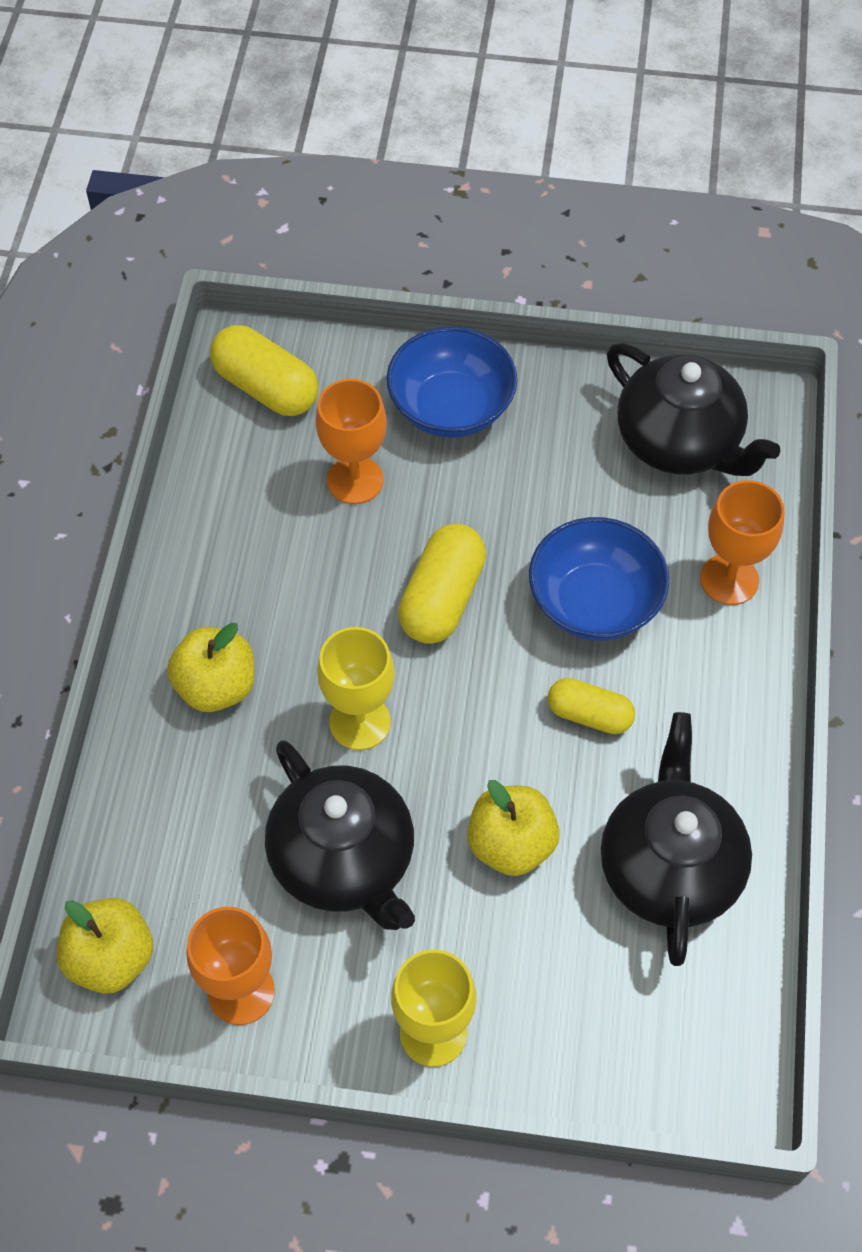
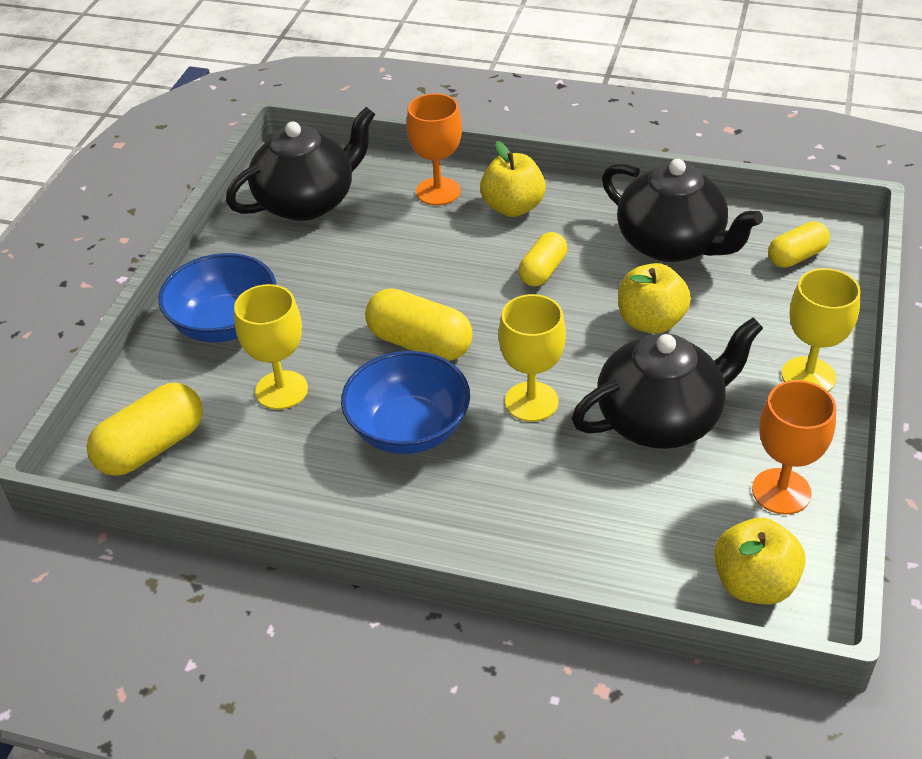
camera: 80 degrees left, 15 degrees down
yellow apple [167,623,255,712] -> yellow apple moved to [480,141,546,217]
orange goblet [316,379,387,504] -> yellow goblet [234,284,308,410]
blue bowl [529,517,669,641] -> blue bowl moved to [341,351,470,454]
black teapot [601,712,752,966] -> black teapot turned 150 degrees counterclockwise [602,159,763,262]
none -> yellow capsule [768,221,830,268]

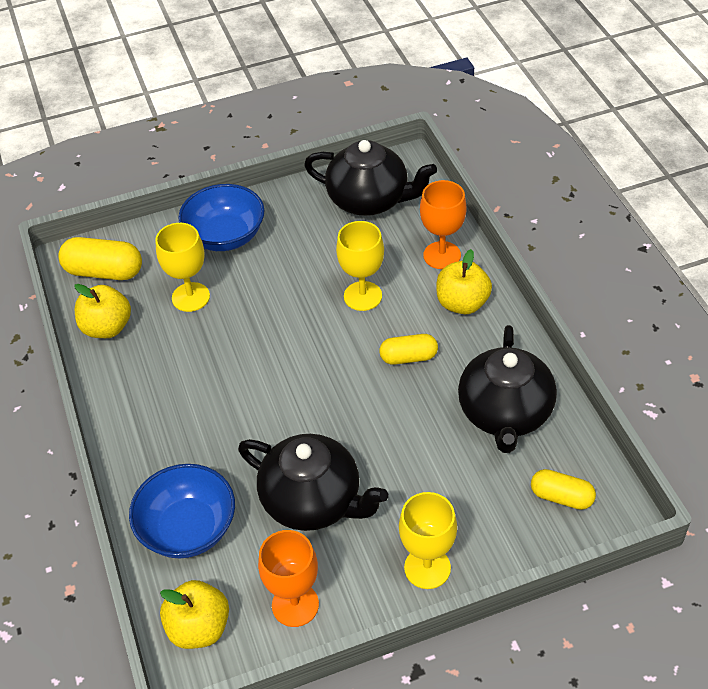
camera: 55 degrees right, 5 degrees up
blue bowl [341,351,470,454] -> blue bowl moved to [129,464,235,558]
yellow capsule [365,288,473,361] -> none
yellow goblet [499,294,566,422] -> yellow goblet moved to [336,221,384,311]
yellow apple [618,263,691,334] -> yellow apple moved to [74,284,131,338]

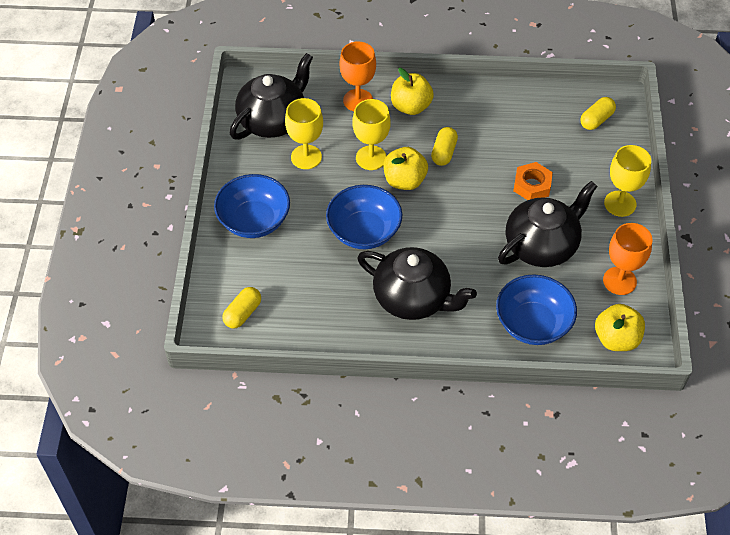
camera: 70 degrees left, 5 degrees up
yellow capsule [58,237,142,280] -> yellow capsule [222,287,261,328], size x0.64
yellow apple [74,284,131,338] -> yellow apple moved to [384,147,428,190]
yellow goblet [155,223,210,312] -> yellow goblet moved to [285,98,323,169]
black teapot [458,325,557,453] -> black teapot moved to [357,247,477,320]
none -> blue bowl [326,185,402,249]
none -> orange nut [513,162,553,200]

